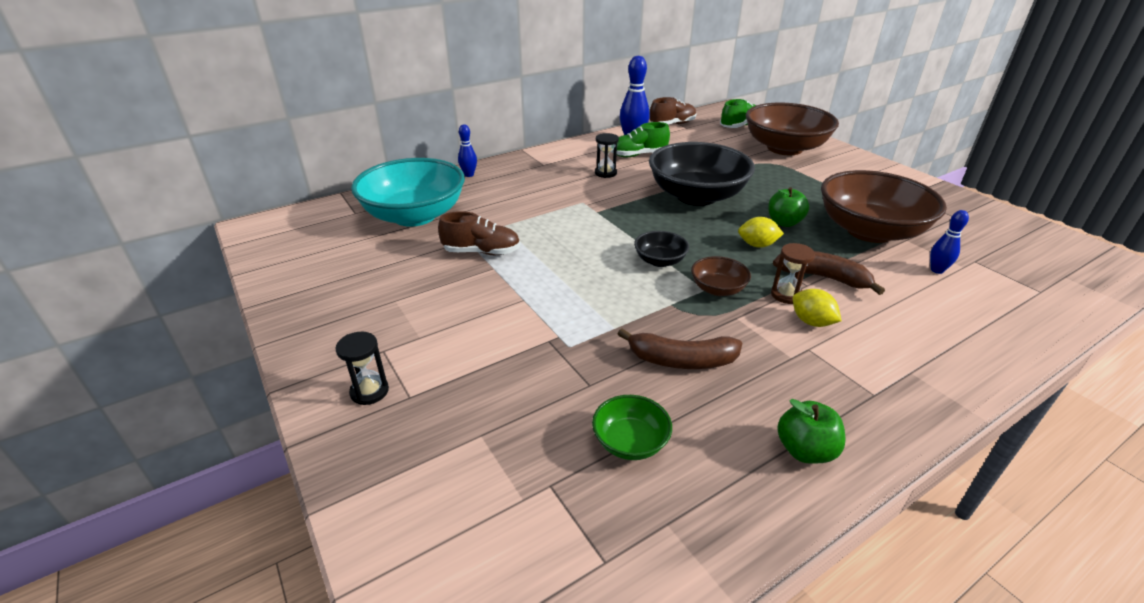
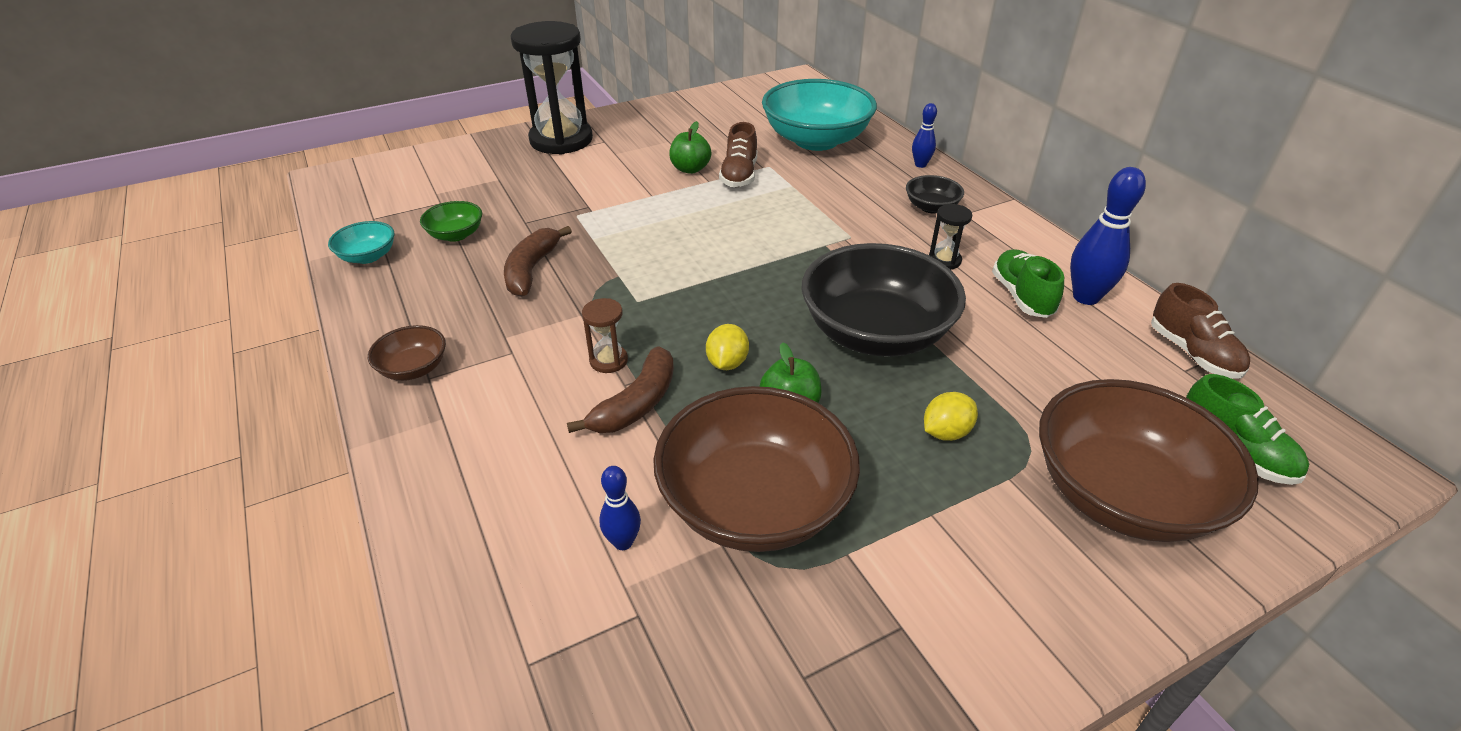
camera: 95 degrees right, 5 degrees up
black hourglass [335,332,389,405] -> black hourglass [510,21,593,155], size x2.39
black bowl [634,231,689,267] -> black bowl moved to [906,175,964,213]
brown bowl [691,256,751,296] -> brown bowl moved to [368,325,446,381]
green apple [777,399,846,463] -> green apple moved to [669,121,711,174]
yellow lemon [793,289,841,327] -> yellow lemon moved to [924,392,978,441]
none -> turquoise bowl [328,221,395,264]

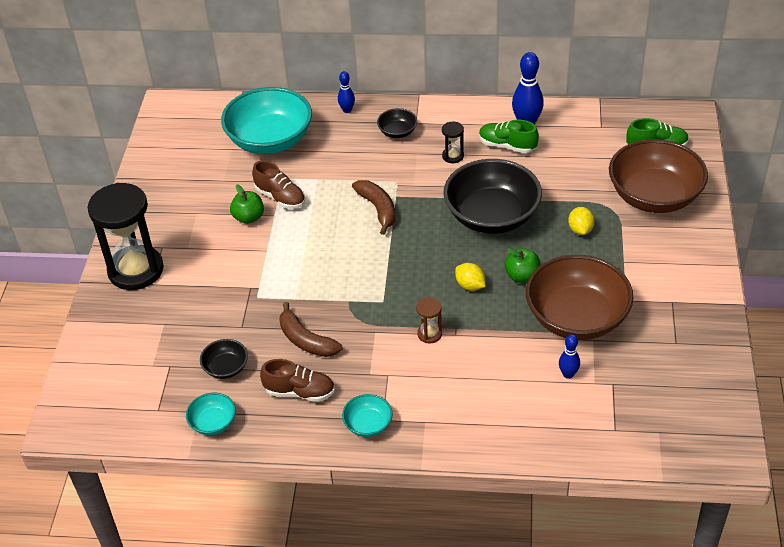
camera: 55 degrees left, 5 degrees up
brown bowl [368,325,446,381] -> turquoise bowl [342,394,393,437]
green bowl [420,201,482,242] -> black bowl [200,339,248,379]
brown banana [567,346,674,433] -> brown banana moved to [352,180,395,235]
brown shoe [1151,283,1250,379] -> brown shoe moved to [260,359,335,402]

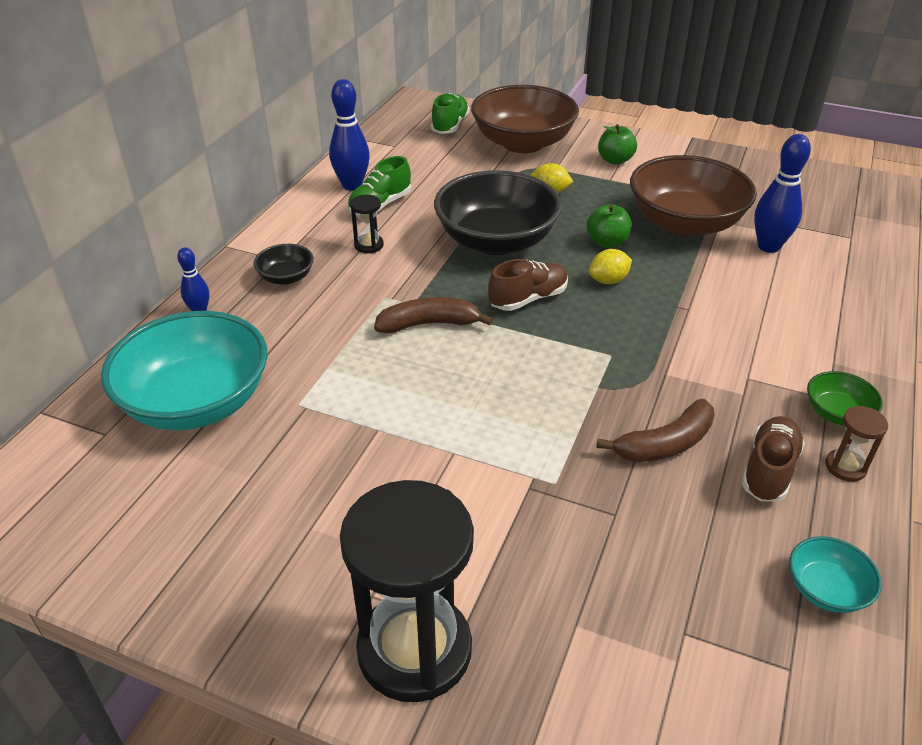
camera: 75 degrees left, 5 degrees down
black bowl [200,339,248,379] -> none
green apple [230,184,264,224] -> green apple moved to [598,124,637,165]
brown shoe [252,161,305,209] -> brown shoe moved to [488,259,568,311]
turquoise bowl [342,394,393,437] -> green bowl [807,371,883,426]
brown hourglass [416,297,442,343] -> brown hourglass moved to [825,406,888,482]
blue bowling pin [559,334,580,379] -> blue bowling pin [754,134,811,253], size x1.77

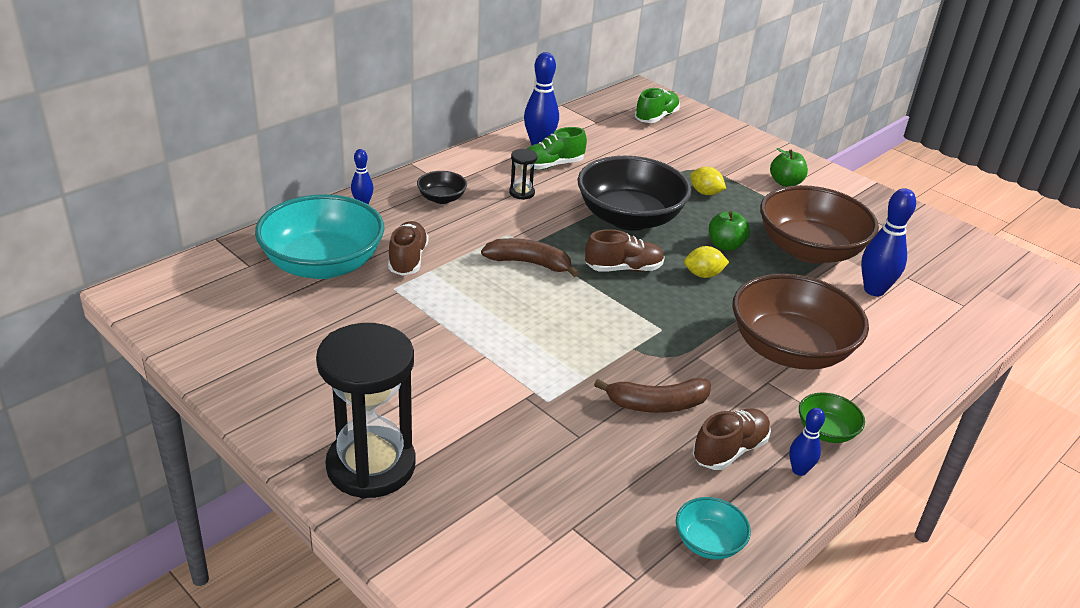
camera: 20 degrees right, 5 degrees down
brown bowl [471,85,579,153] -> brown bowl moved to [732,273,869,370]
brown hourglass [825,406,888,482] -> blue bowling pin [789,408,825,476]
none -> brown shoe [388,221,429,276]

